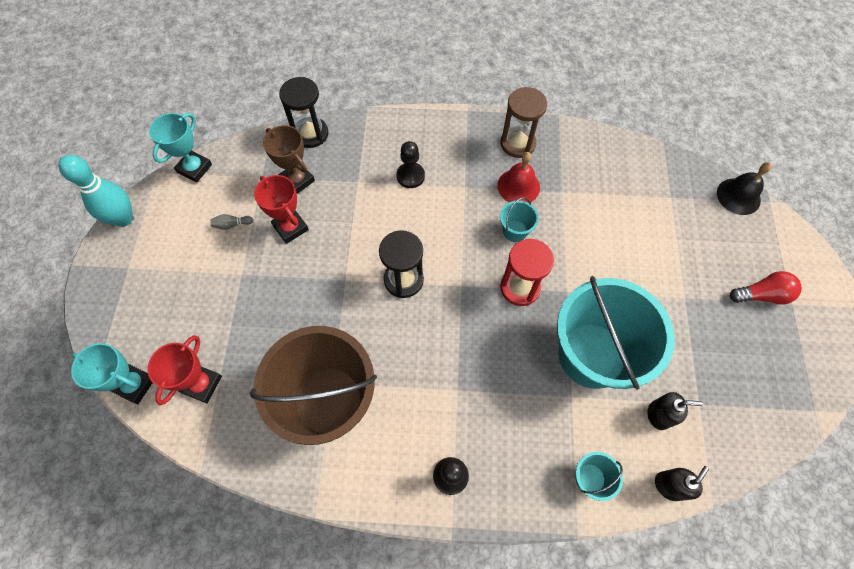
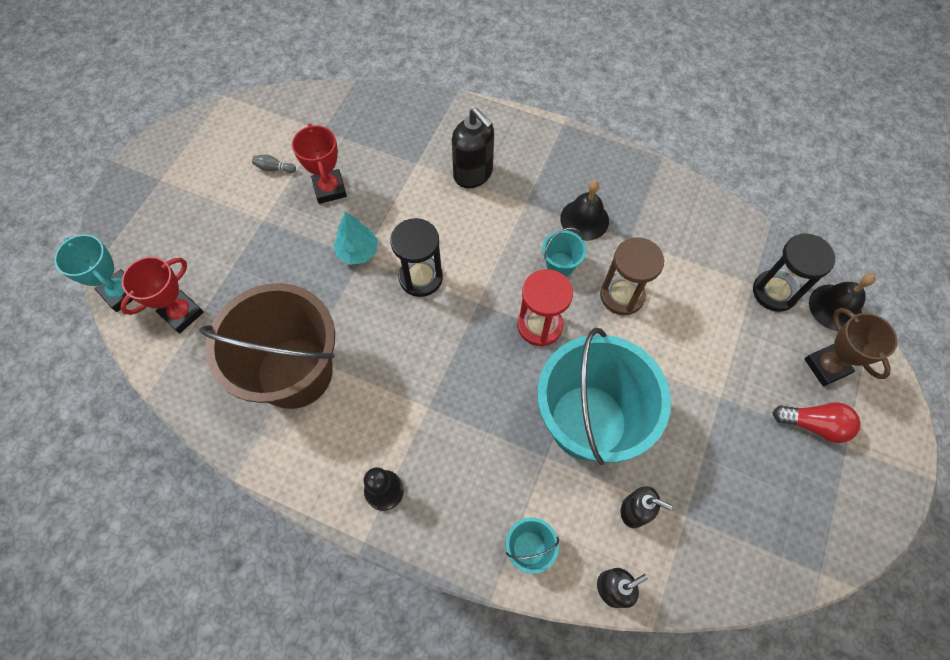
camera: 20 degrees right, 0 degrees up
turquoise bowling pin [59,155,133,227] -> none
turquoise trophy [149,113,212,183] -> none
brown trophy [263,125,315,194] -> brown trophy moved to [804,308,898,386]
black hourglass [279,77,328,148] -> black hourglass moved to [753,234,835,312]
black pawn [397,141,425,188] -> black soap dispenser [452,108,494,188]
red bell [497,152,540,203] -> black bell [560,180,609,241]
brown hourglass [500,87,547,158] -> brown hourglass moved to [600,237,664,315]
none -> turquoise tree [333,212,378,265]

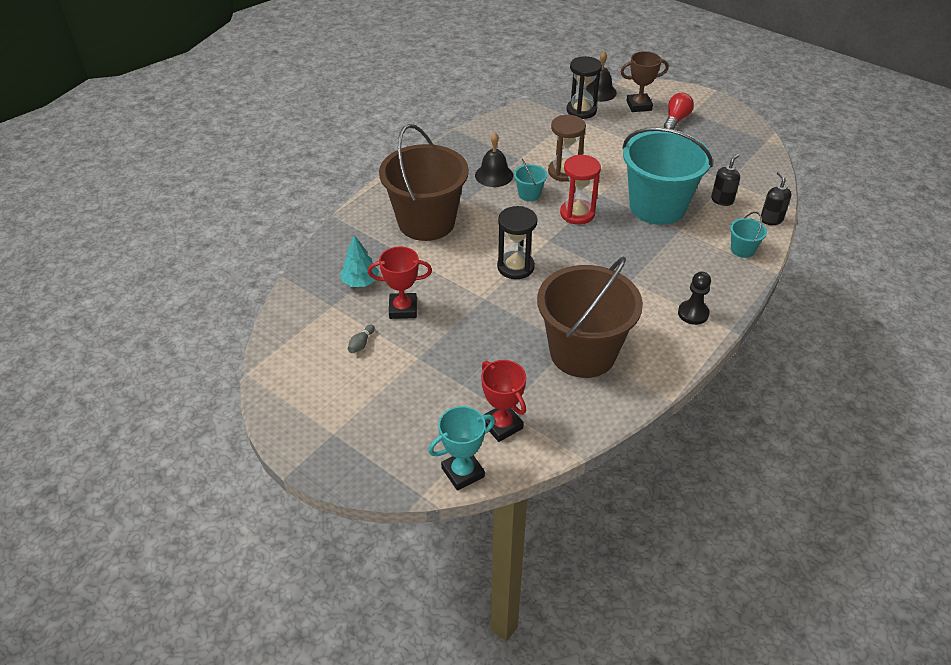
camera: 75 degrees left, 20 degrees down
turquoise tree [333,212,378,265] -> turquoise tree moved to [340,235,379,287]
black soap dispenser [452,108,494,188] -> brown bucket [379,124,469,241]

